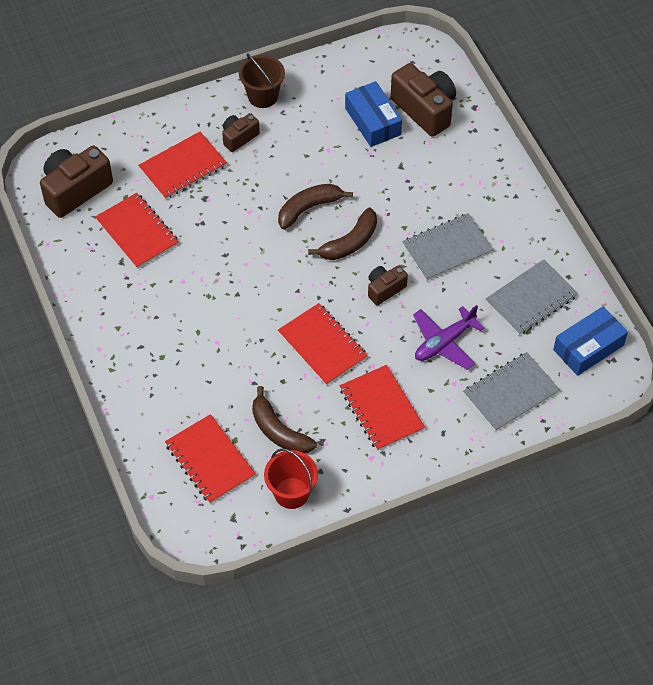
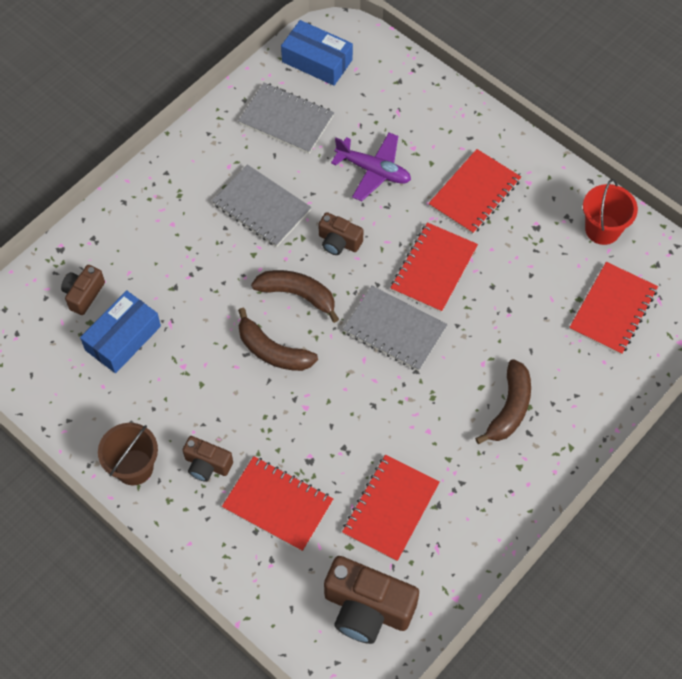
camera: 115 degrees left, 5 degrees up
brown banana [252,386,317,453] -> brown banana moved to [475,359,531,444]
brown camera [391,63,456,137] -> brown camera [61,265,105,315], size x0.55
grey notebook [463,352,560,432] -> grey notebook moved to [343,286,448,371]

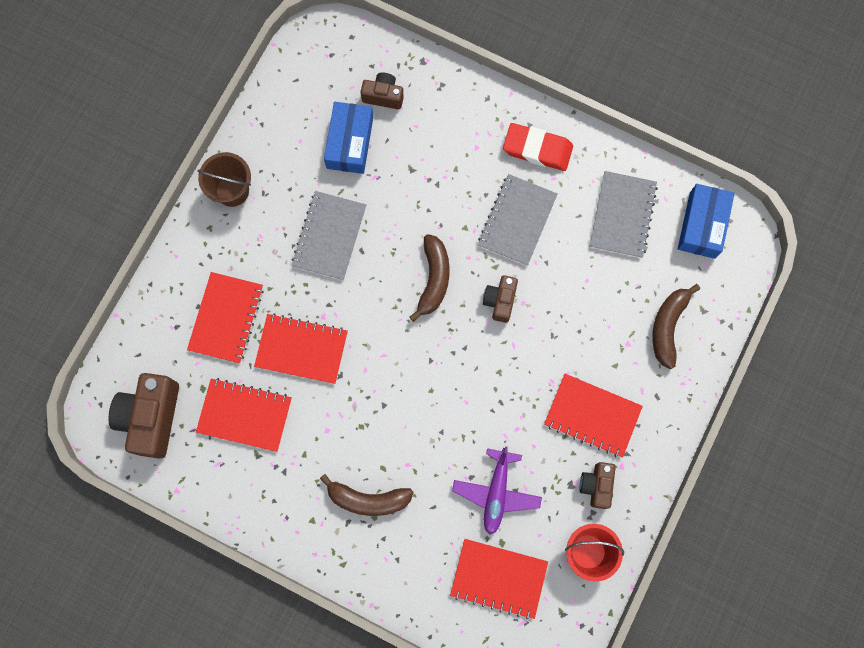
camera: 75 degrees right, 15 degrees up
blue box [80,290,161,373] -> blue box turned 75 degrees clockwise [324,102,373,174]
brown camera [183,436,233,482] -> brown camera moved to [580,462,616,509]
brown banana [238,308,318,371] -> brown banana moved to [652,284,700,369]
purple plane [331,133,411,201] -> purple plane moved to [452,447,542,535]
grey notebook [343,286,448,371] -> grey notebook moved to [292,191,366,280]
red notebook [391,222,478,313] -> red notebook moved to [254,313,348,384]
none -> red eraser [503,123,573,171]

